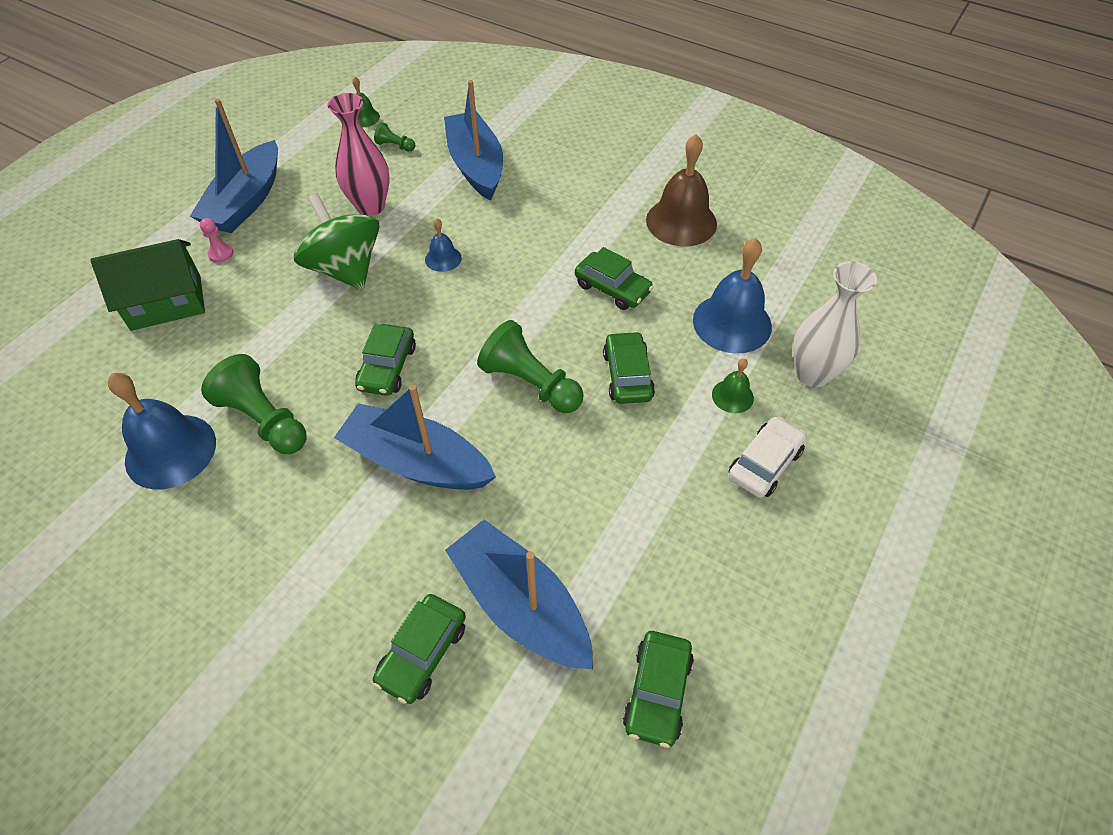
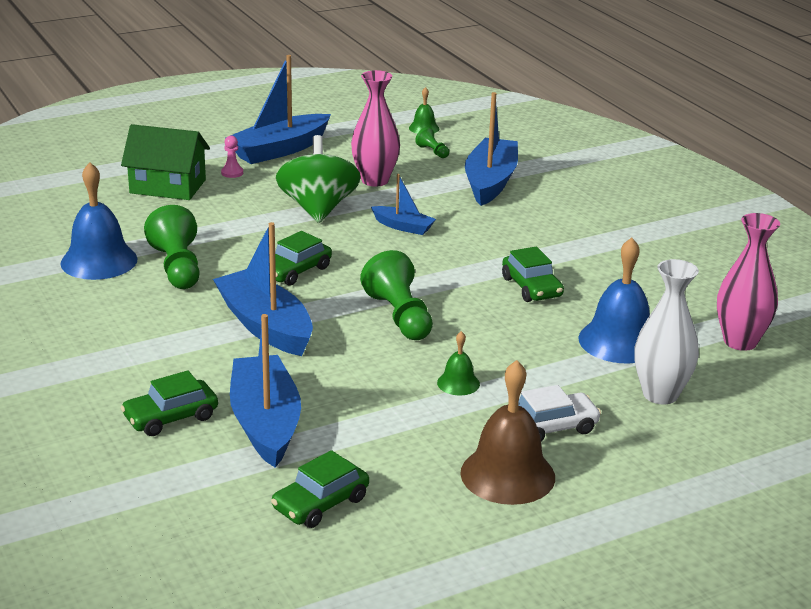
camera: 30 degrees right, 25 degrees down
blue bell [425,218,462,272] -> blue boat [371,174,436,235]
green car [603,331,655,404] -> none
brown bell [646,134,717,246] -> brown bell moved to [460,360,555,505]
green bell [712,358,754,413] -> green bell moved to [437,331,480,395]
none -> pink vase [717,213,780,351]

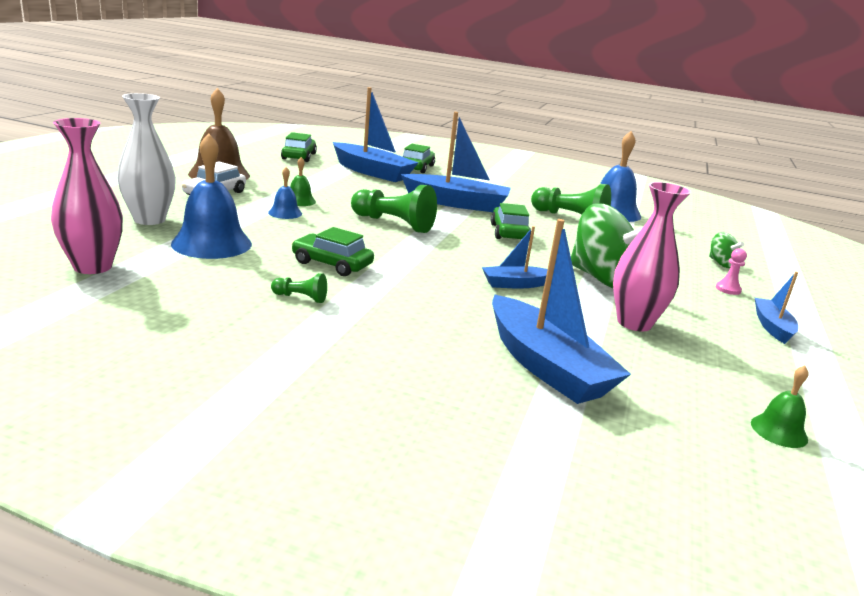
camera: 135 degrees right, 5 degrees down
green house [121,124,210,200] -> green spinning top [709,232,744,268]
blue boat [225,55,331,164] -> blue boat [755,271,798,344], size x0.52
green pawn [415,127,449,158] -> green pawn moved to [271,273,327,303]
none -> blue bell [268,167,302,219]

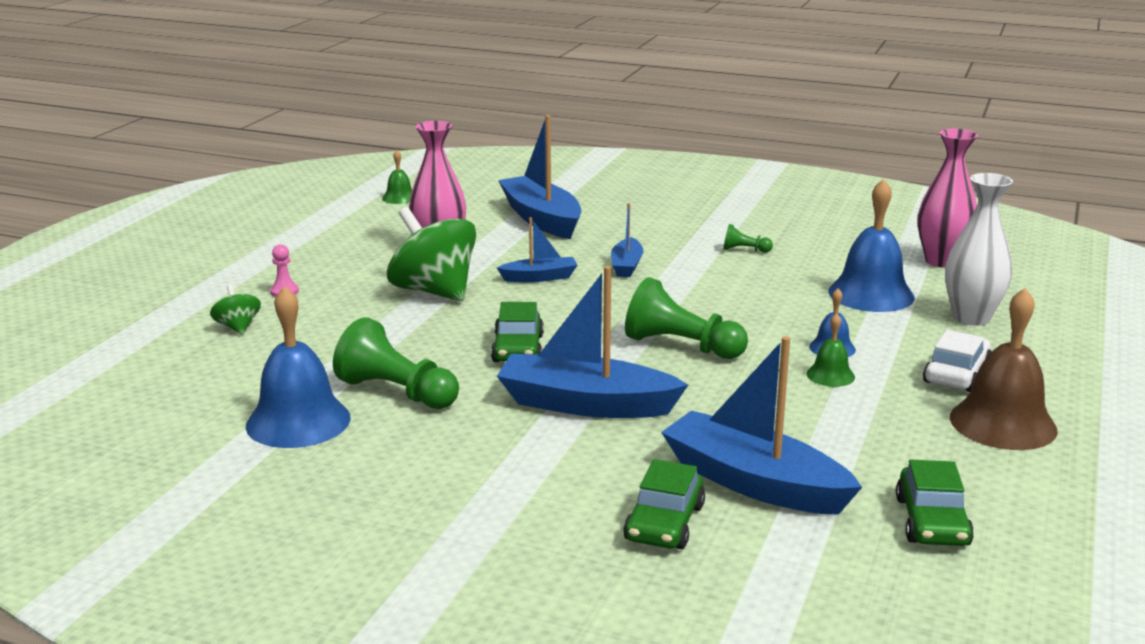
camera: 175 degrees left, 0 degrees up
green car [292,227,374,276] -> none
blue boat [755,271,798,344] -> blue boat moved to [611,203,643,277]

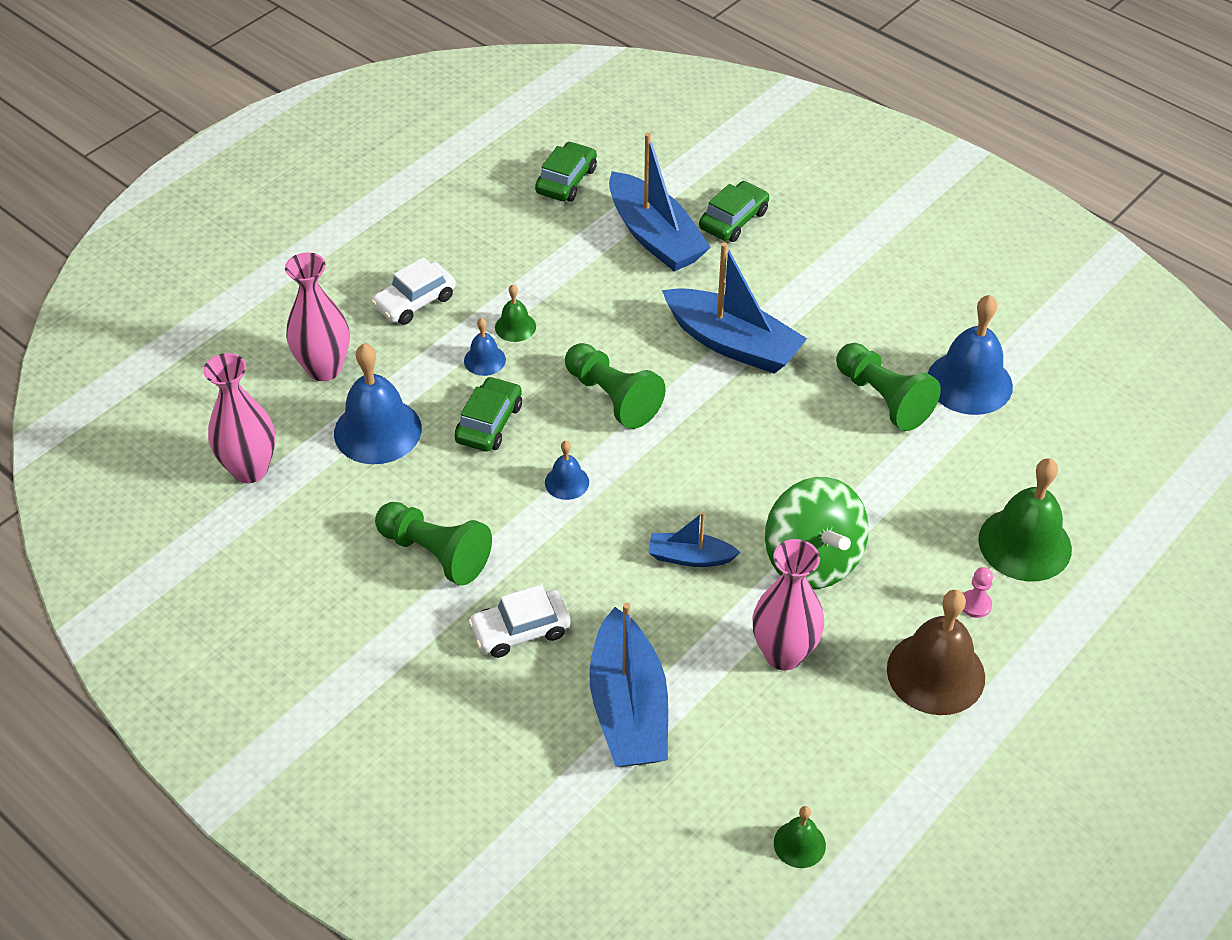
camera: 160 degrees left, 25 degrees up
green spinning top [210,284,261,334] -> green bell [978,458,1072,582]
green car [491,302,544,362] -> green car moved to [454,376,522,452]
blue boat [611,203,643,277] -> none
green pawn [723,224,773,253] -> green pawn [375,502,492,585], size x2.10
white vase [945,173,1013,326] -> pink vase [285,252,350,381]
brown bell [950,288,1058,450] -> brown bell moved to [887,590,985,715]
none -> white car [468,584,571,658]
none -> blue bell [545,441,589,500]

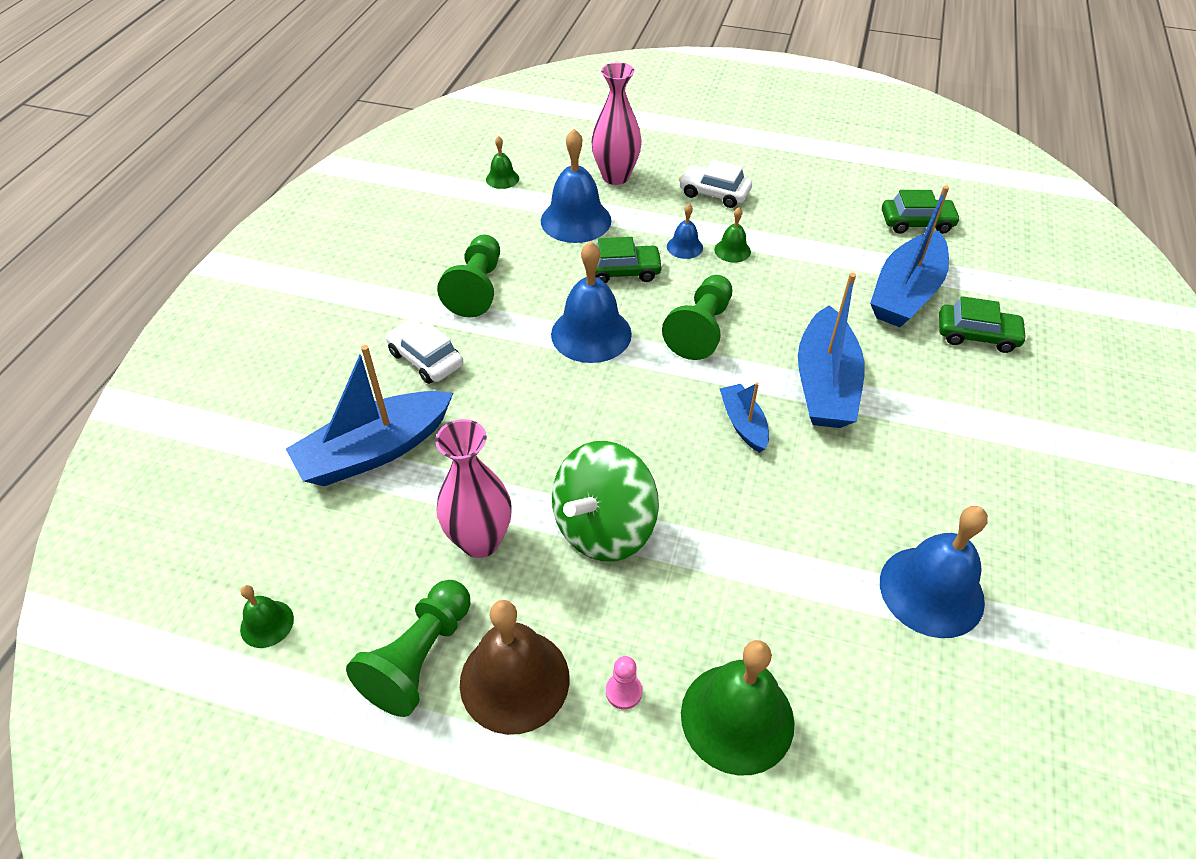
camera: 65 degrees right, 0 degrees up
pink vase [203,353,276,483] -> green bell [486,136,519,189]
blue bell [545,441,589,500] -> blue bell [551,241,632,363], size x2.02
blue boat [648,512,741,567] -> blue boat moved to [720,382,769,453]
green pawn [836,343,941,431] -> green pawn moved to [346,580,471,717]

